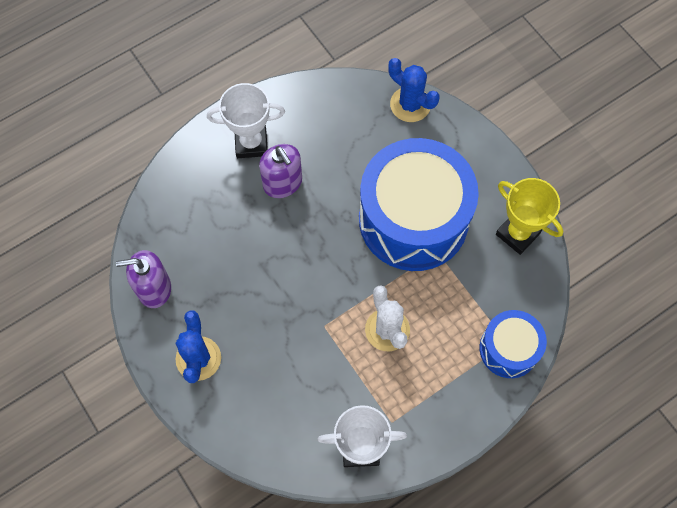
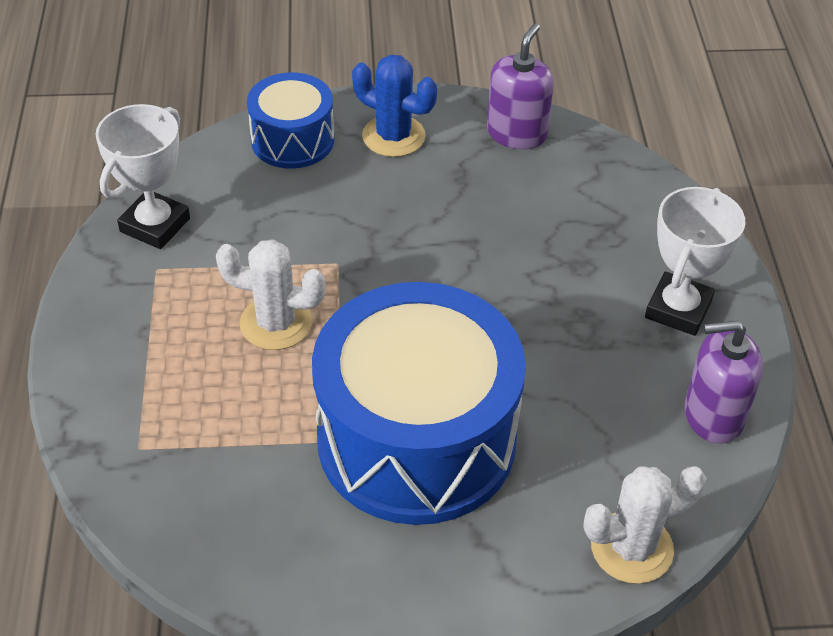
camera: 120 degrees right, 20 degrees down
purple soap dispenser [259,144,302,198] -> purple soap dispenser moved to [684,320,763,444]
blue cactus [388,58,440,122] -> white cactus [583,466,706,584]
blue drum [479,310,547,378] -> blue drum moved to [247,72,334,169]
yellow trophy [496,178,563,255] -> none

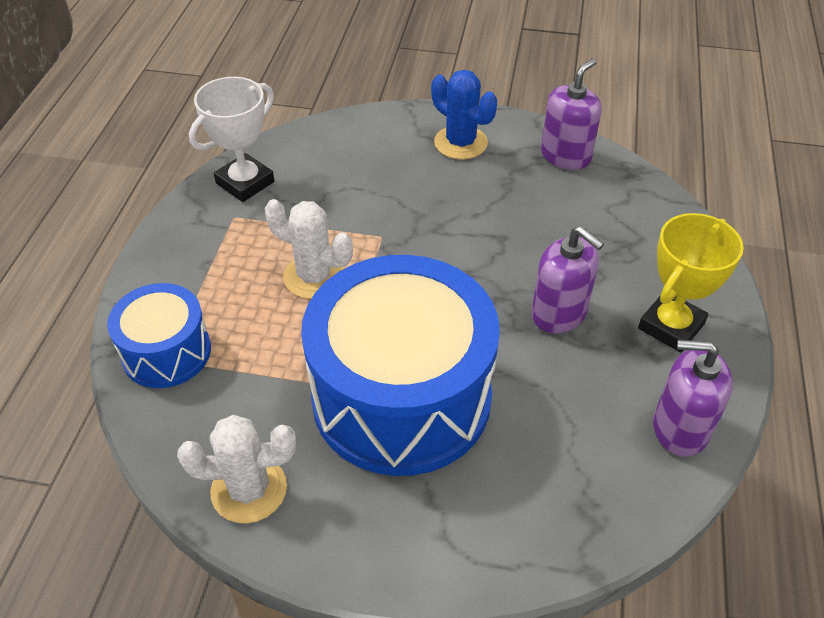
camera: 15 degrees right, 0 degrees up
blue drum [247,72,334,169] -> blue drum moved to [107,283,211,388]
white cactus [583,466,706,584] -> white cactus moved to [177,415,296,523]
white trophy [645,187,746,336] -> yellow trophy [638,213,744,353]
none -> purple soap dispenser [532,226,604,333]

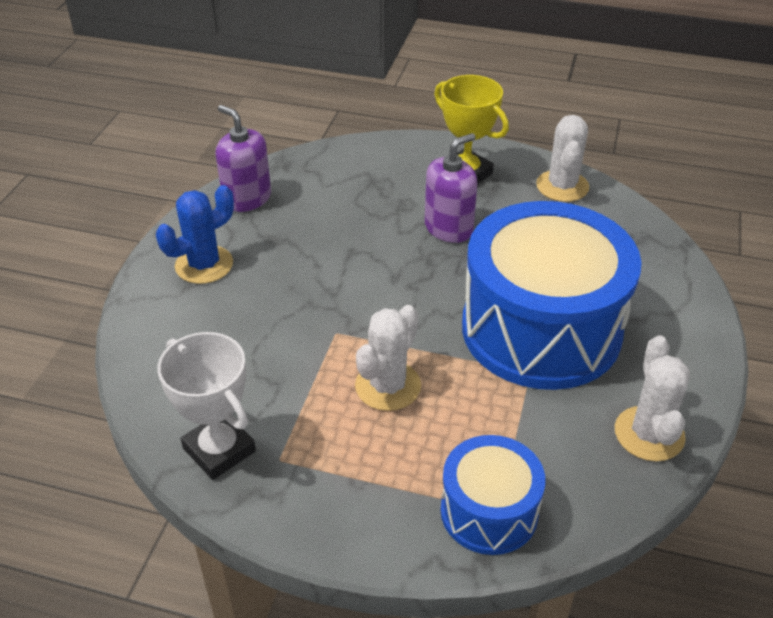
camera: 85 degrees left, 5 degrees down
purple soap dispenser [653,340,733,457] -> white cactus [536,115,589,202]

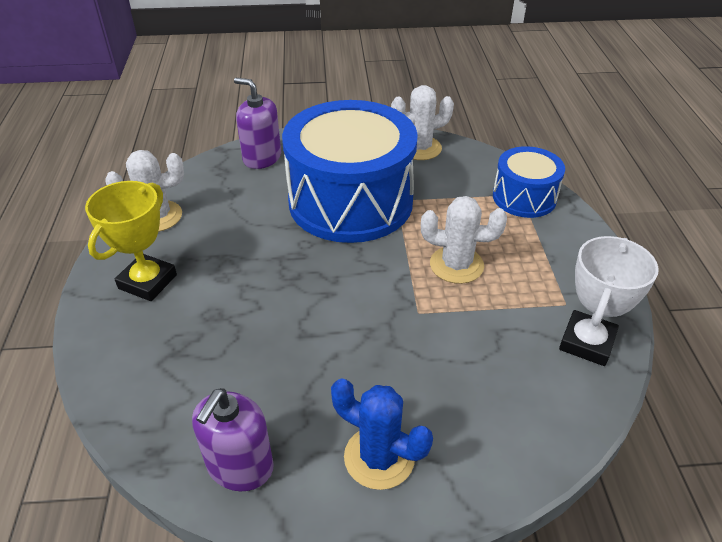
camera: 110 degrees left, 0 degrees up
purple soap dispenser [425,133,477,243] -> purple soap dispenser moved to [234,78,281,169]

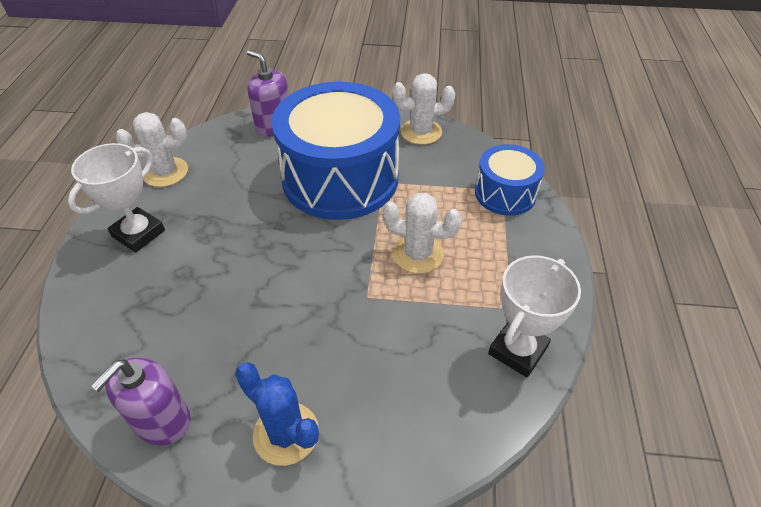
camera: 10 degrees right, 5 degrees up
yellow trophy [85,181,177,301] -> white trophy [68,143,165,253]

